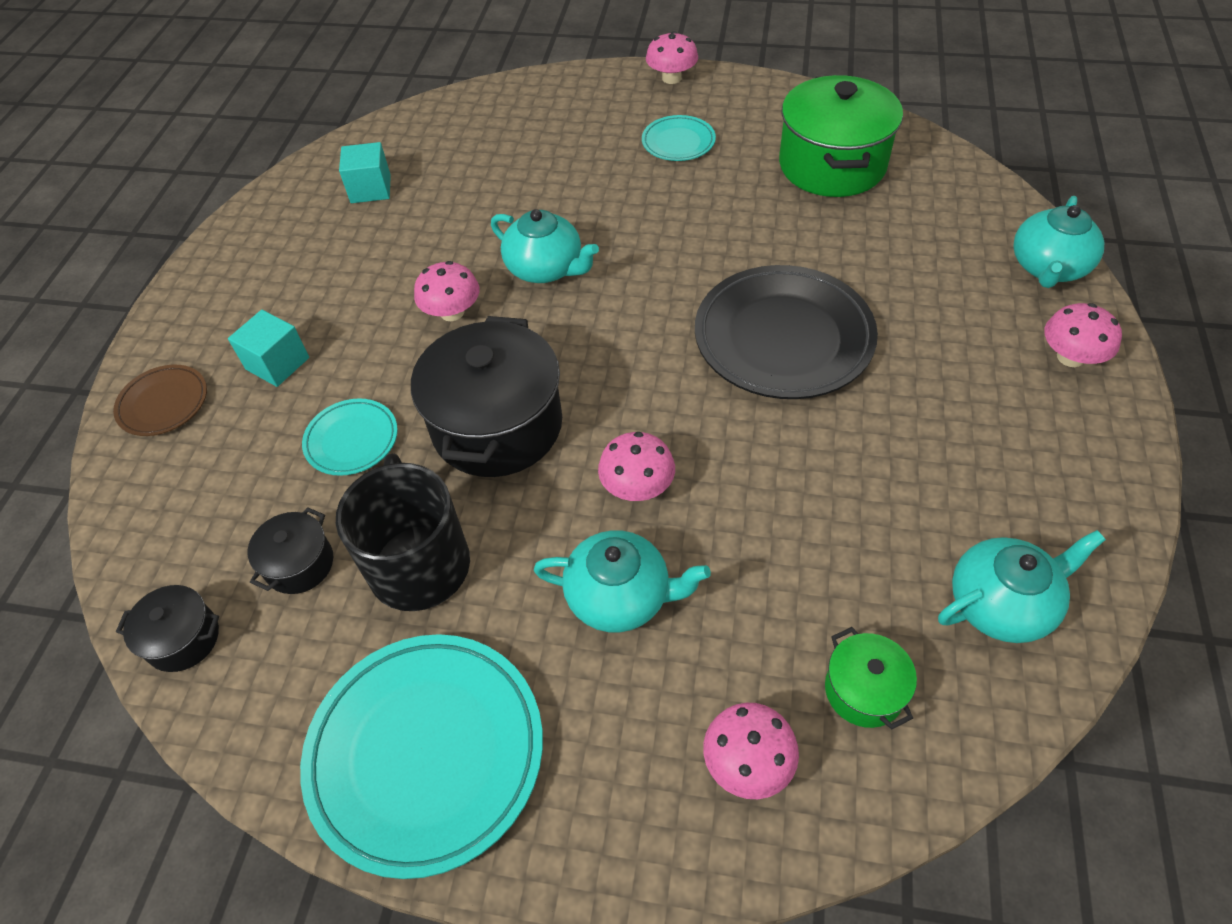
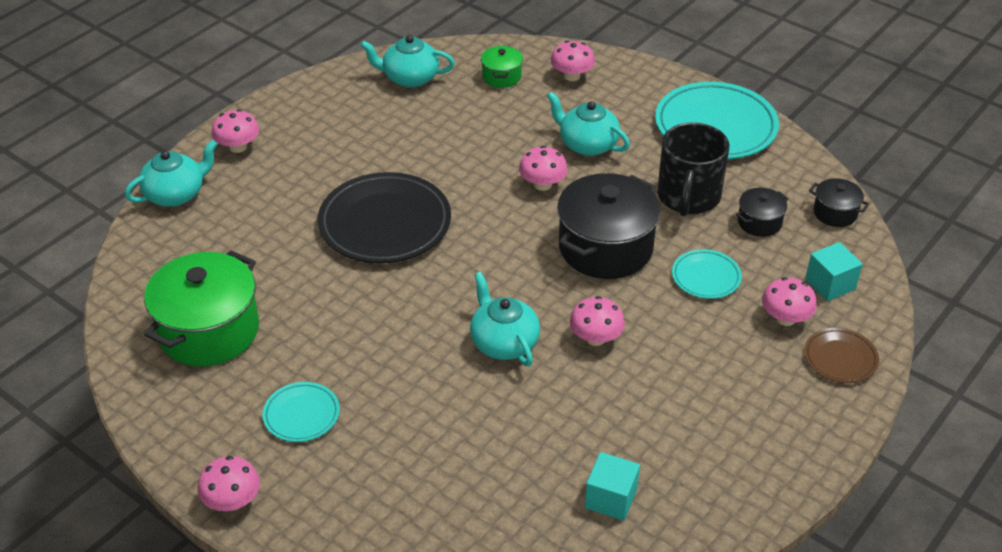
camera: 155 degrees left, 10 degrees down
turquoise cube [228,310,309,387] -> turquoise cube moved to [805,242,863,301]
none -> pink mushroom [762,277,817,326]

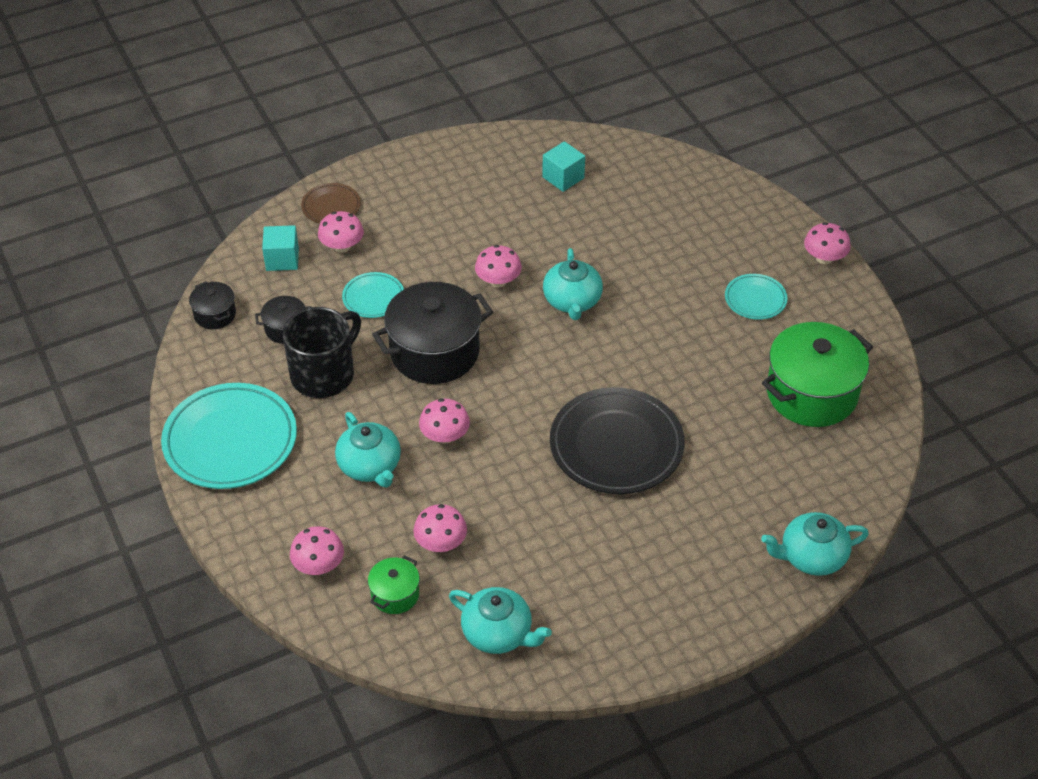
camera: 155 degrees left, 5 degrees up
pink mushroom [212,109,259,153] -> pink mushroom moved to [413,504,467,552]

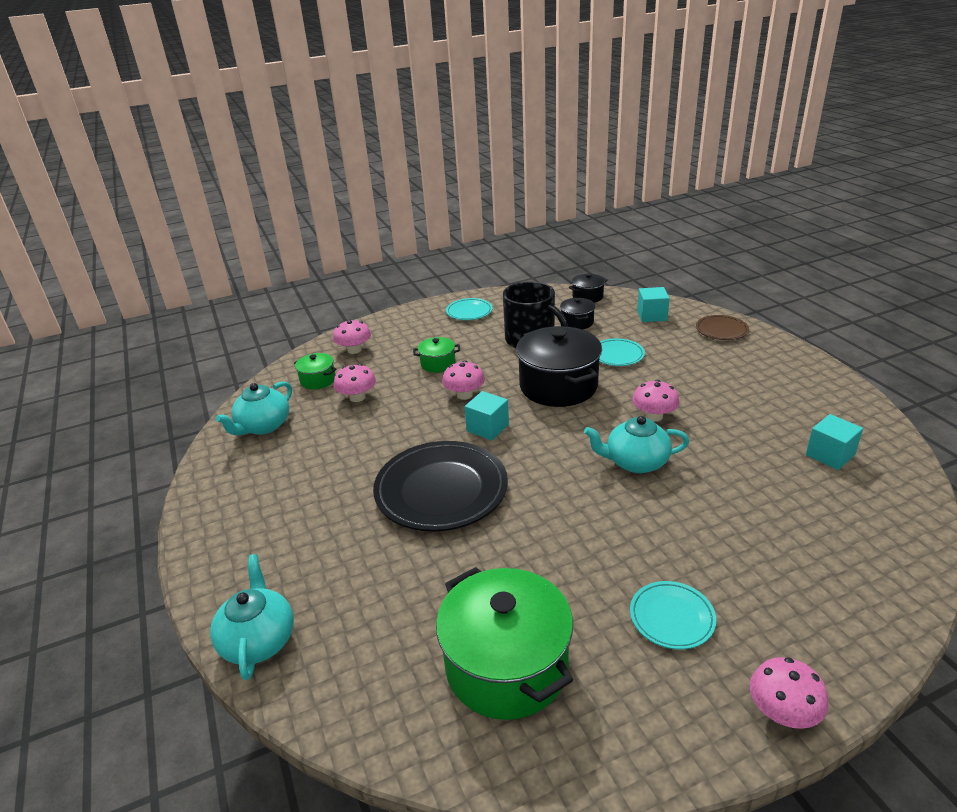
camera: 95 degrees right, 15 degrees down
turquoise plate [161,383,297,489] -> turquoise plate [446,298,493,320], size x0.50
pink mushroom [318,211,364,253] -> none
turquoise teapot [335,412,401,488] -> green pot [413,337,460,373]
none -> turquoise cube [465,391,509,440]

